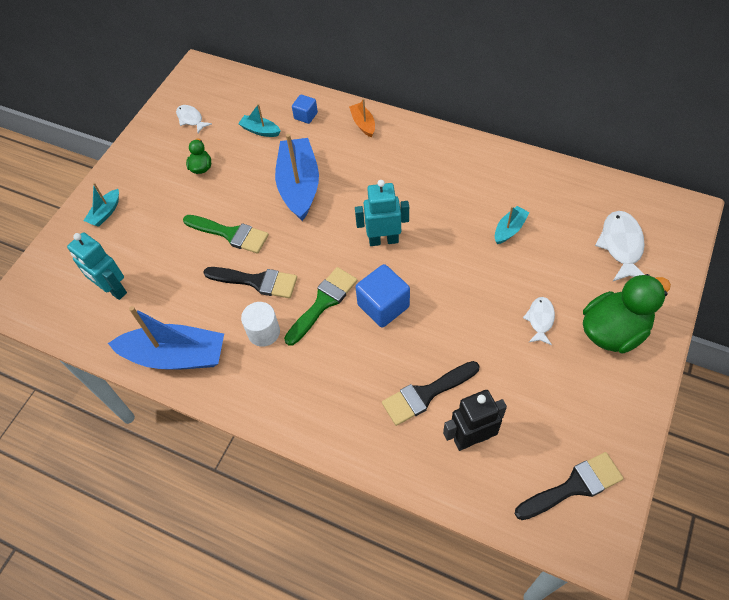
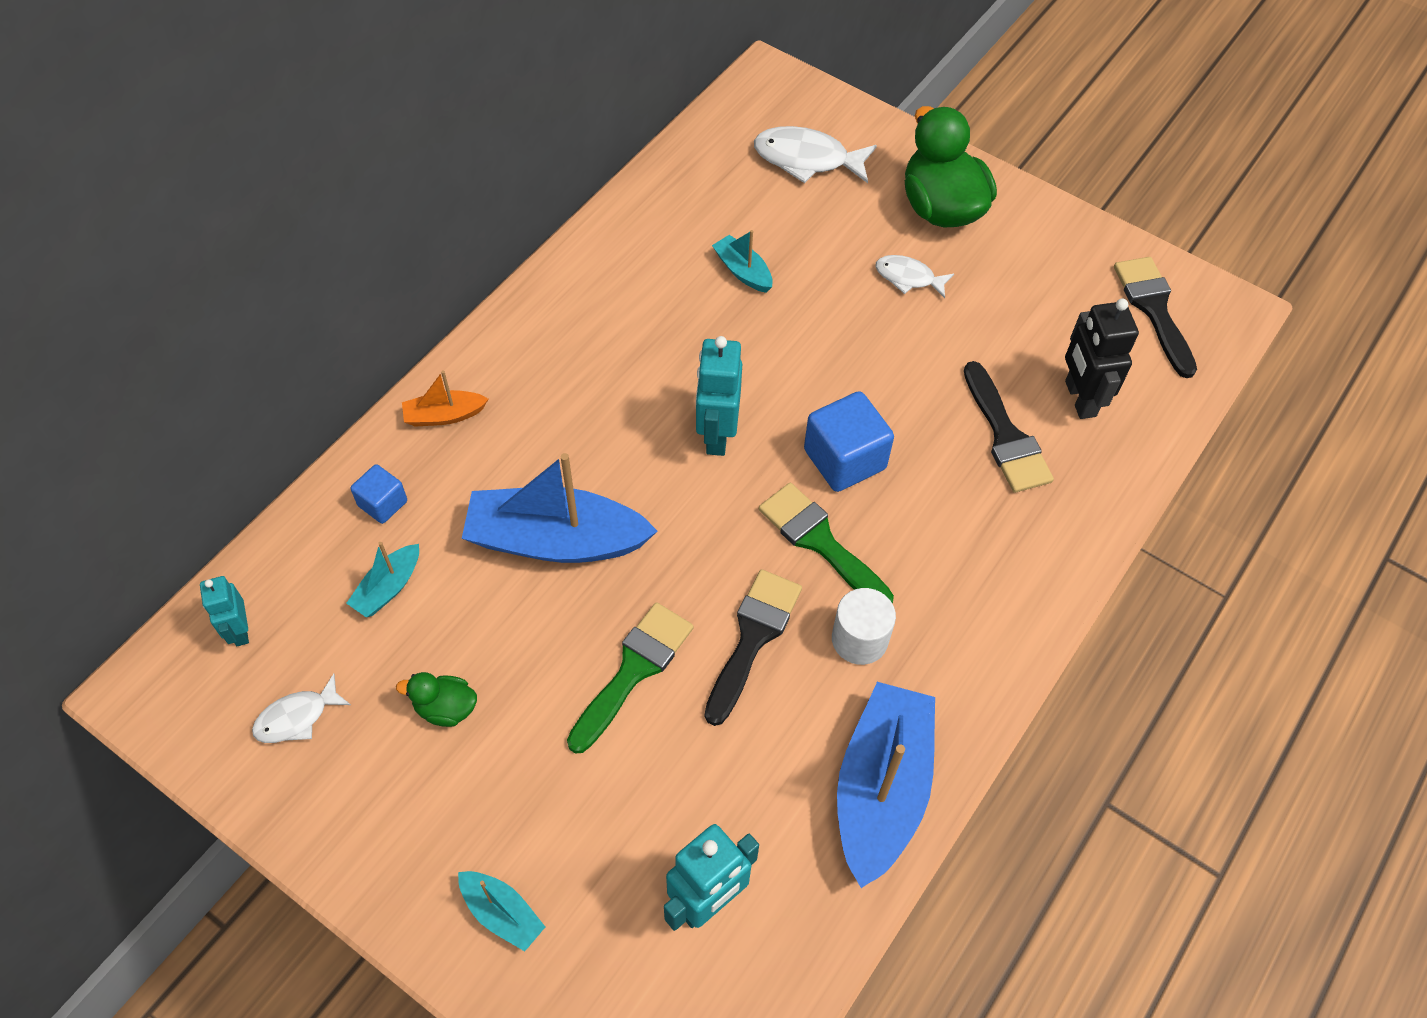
camera: 85 degrees left, 0 degrees up
none -> turquoise robot [200,576,249,646]

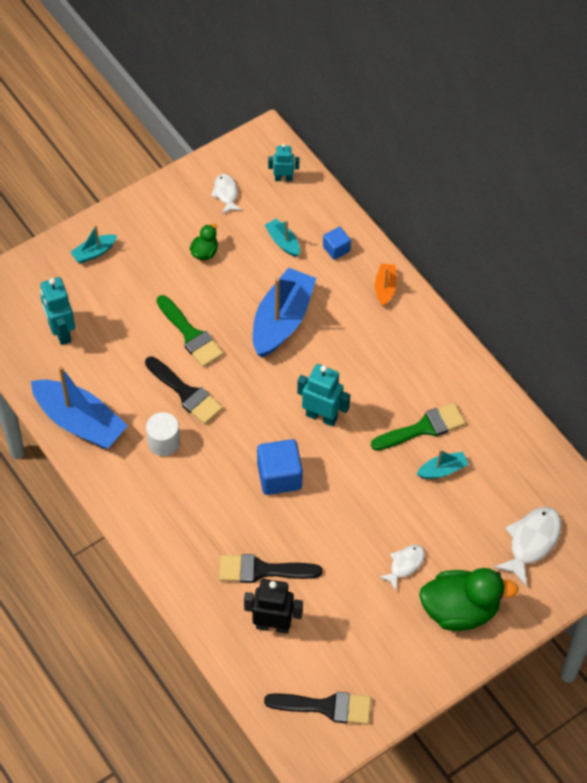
camera: 110 degrees right, 0 degrees up
green brush [759,483,894,604] -> green brush moved to [371,403,466,451]

